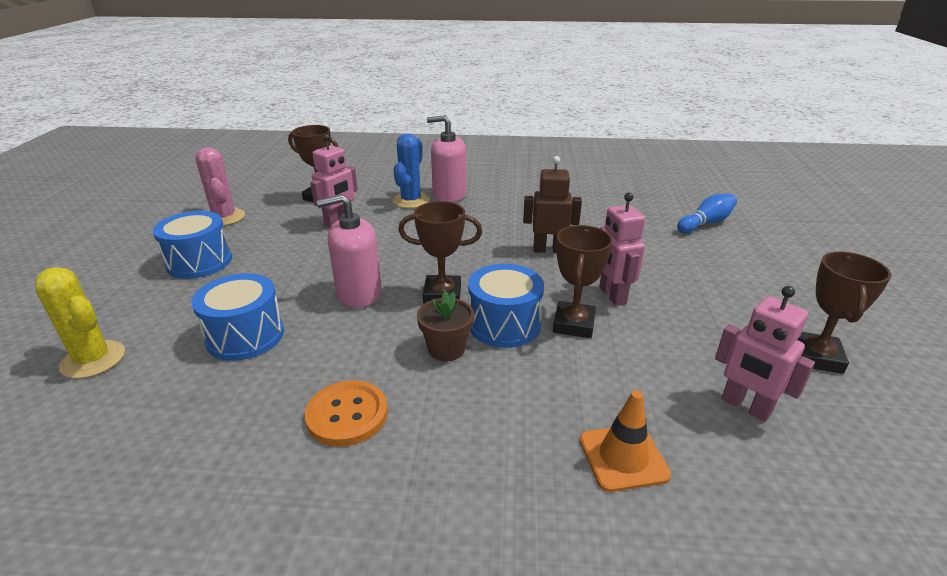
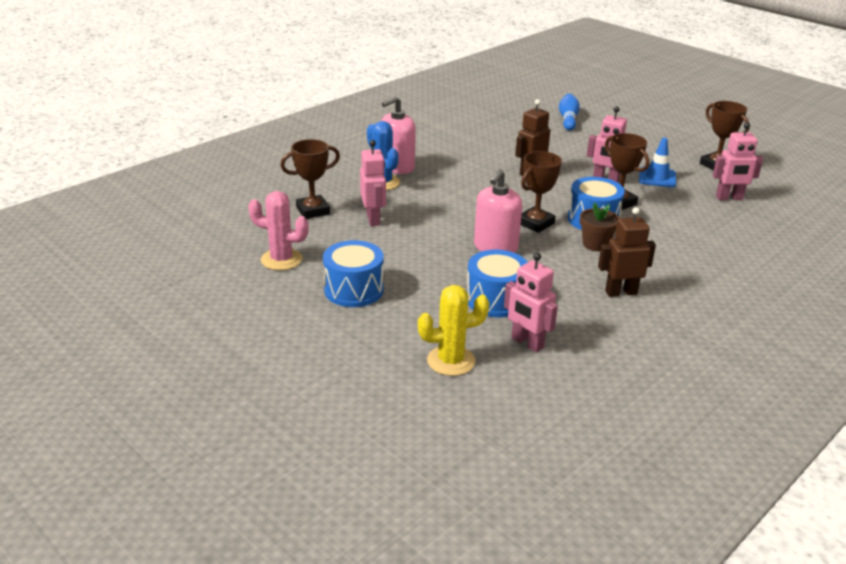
camera: 50 degrees left, 0 degrees up
orange button [305,381,388,447] -> brown robot [598,207,656,297]
orange traffic cone [580,390,671,492] -> none
none -> pink robot [504,253,558,352]
none -> blue traffic cone [639,138,676,188]

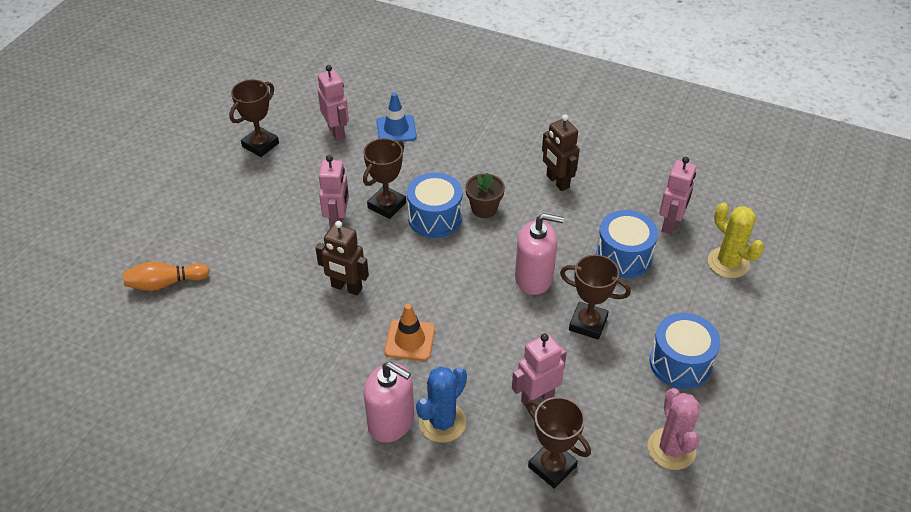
camera: 110 degrees left, 15 degrees up
brown trophy [521,151,562,233] -> brown trophy moved to [560,255,631,340]
blue bowling pin [559,93,580,131] -> orange bowling pin [123,262,210,291]
blue traffic cone [639,138,676,188] -> blue traffic cone moved to [376,93,417,142]
none -> orange traffic cone [384,304,435,361]

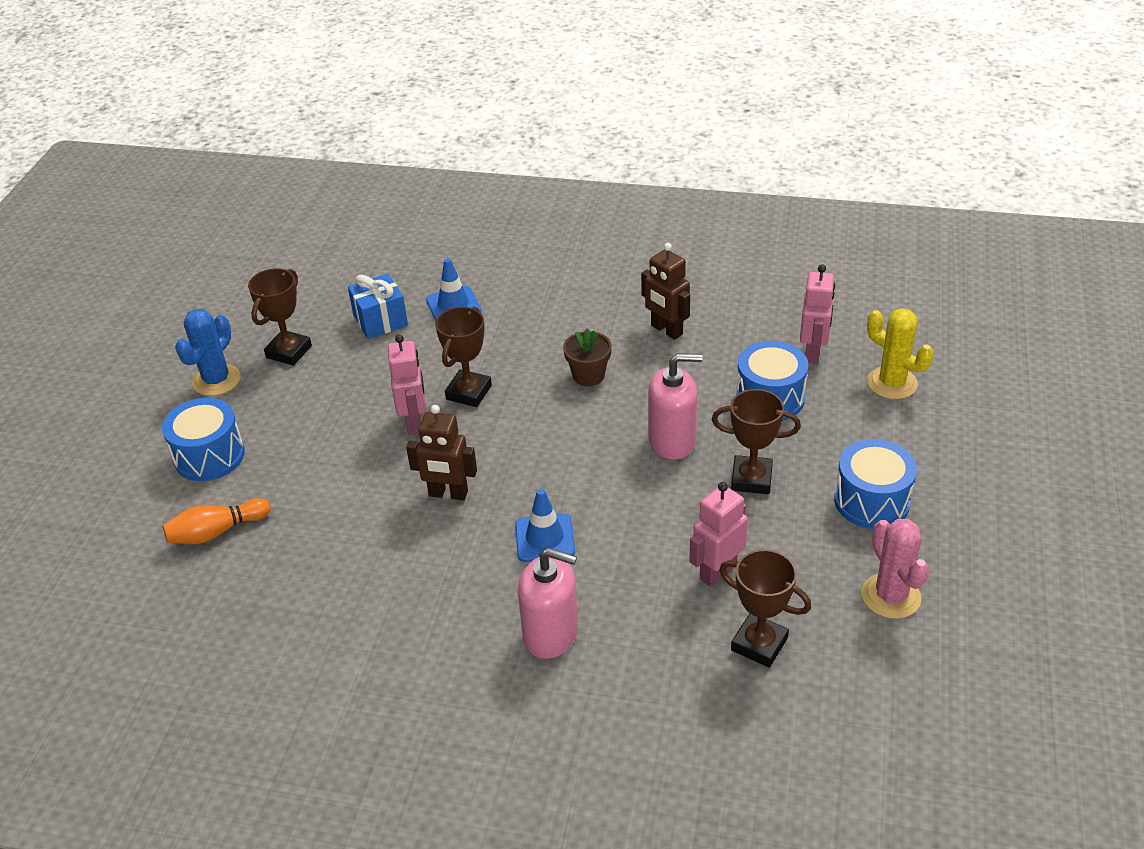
camera: 10 degrees left, 5 degrees down
pink robot [318,65,349,141] -> blue gift [348,274,408,339]
orange traffic cone [384,304,435,361] -> blue traffic cone [515,488,575,562]
blue drum [407,172,463,238] -> blue drum moved to [162,398,245,481]
blue cactus [416,366,467,443] -> blue cactus moved to [175,309,240,396]

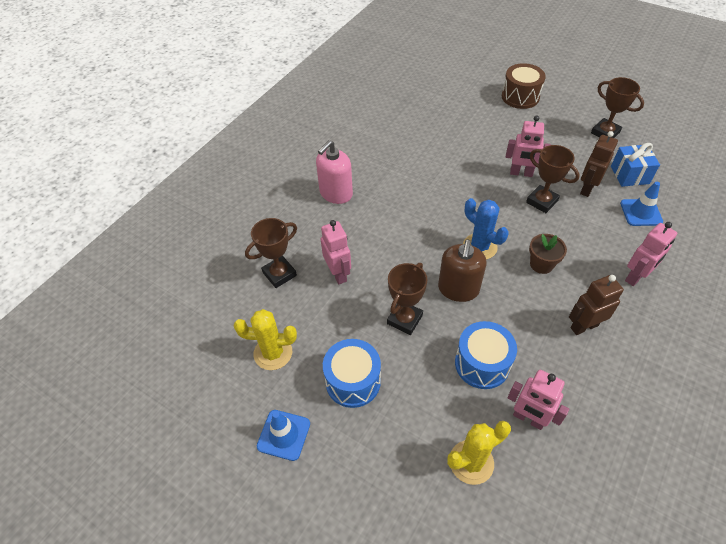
camera: 110 degrees right, 10 degrees up
blue drum [162,398,245,481] -> brown drum [502,63,546,109]
orange bowling pin [163,498,271,544] -> none
blue cactus [175,309,240,396] -> blue cactus moved to [463,198,509,260]
brown robot [406,405,477,500] -> brown robot moved to [580,131,618,197]
blue traffic cone [515,488,575,562] -> blue traffic cone moved to [257,410,310,461]
pink soap dispenser [648,353,702,460] -> brown soap dispenser [438,240,487,302]
pink cactus [862,519,929,619] -> yellow cactus [234,309,297,370]
none -> pink robot [625,222,677,286]

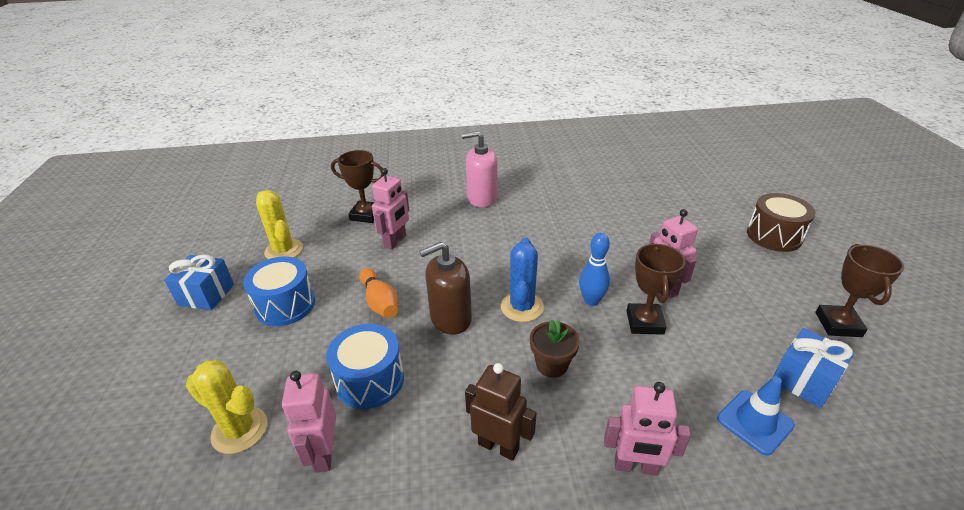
camera: 50 degrees right, 15 degrees down
blue traffic cone [257,410,310,461] -> blue gift [164,254,234,310]
brown trophy [387,263,427,335] -> orange bowling pin [359,268,398,318]
brown robot [580,131,618,197] -> none
none -> blue bowling pin [579,233,610,306]

